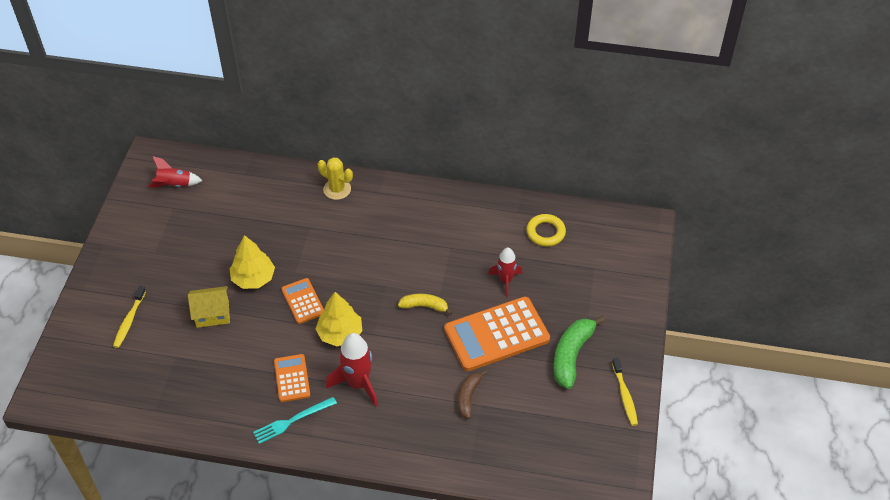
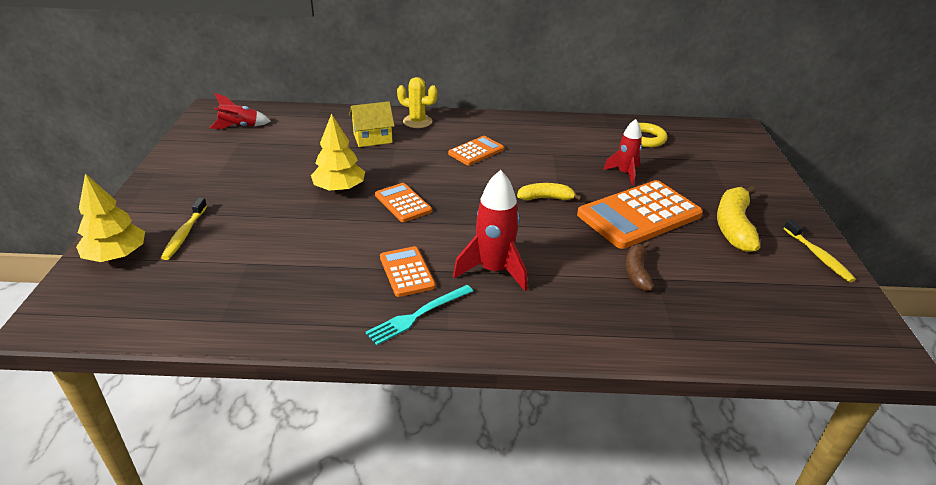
camera: 10 degrees left, 15 degrees down
yellow house [188,286,230,328] -> yellow house moved to [349,101,395,147]
yellow tree [316,292,362,346] -> yellow tree moved to [76,173,145,262]
green banana [554,316,605,389] -> yellow banana [717,186,760,252]
none -> orange calculator [448,136,504,166]

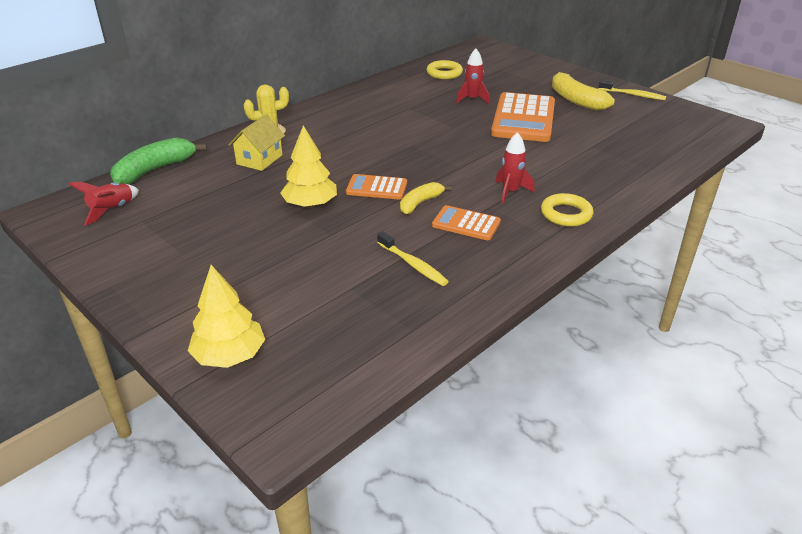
camera: 45 degrees left, 0 degrees up
yellow toothbrush [161,198,207,260] -> yellow toothbrush moved to [377,231,449,286]
turquoise fork [366,285,473,345] -> none
orange calculator [448,136,504,166] -> none
red rocket [453,170,527,291] -> red rocket [495,132,534,203], size x0.64
yellow banana [517,183,582,201] -> yellow banana moved to [400,182,452,214]
brown banana [625,242,654,291] -> none
none -> green banana [110,137,207,184]
none -> yellow ring [541,193,593,227]

